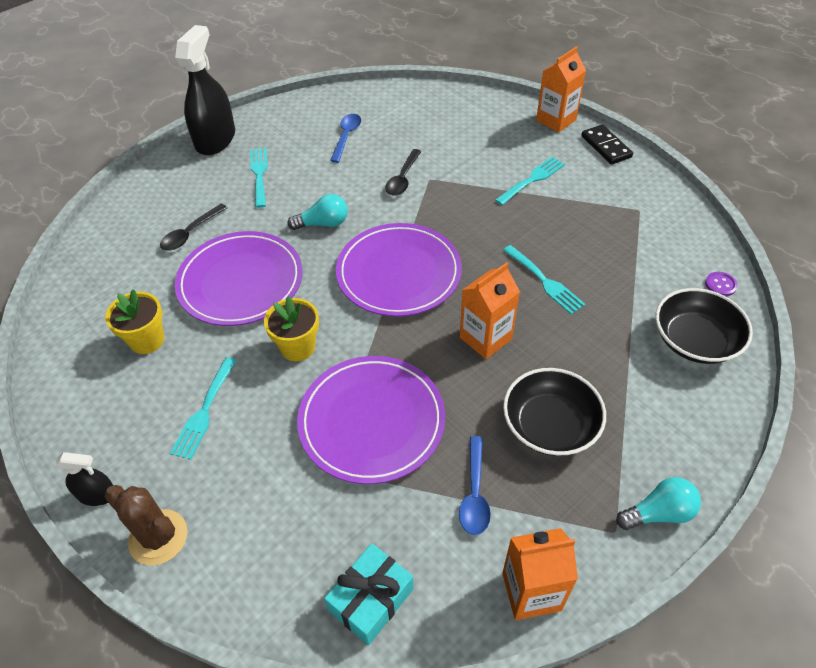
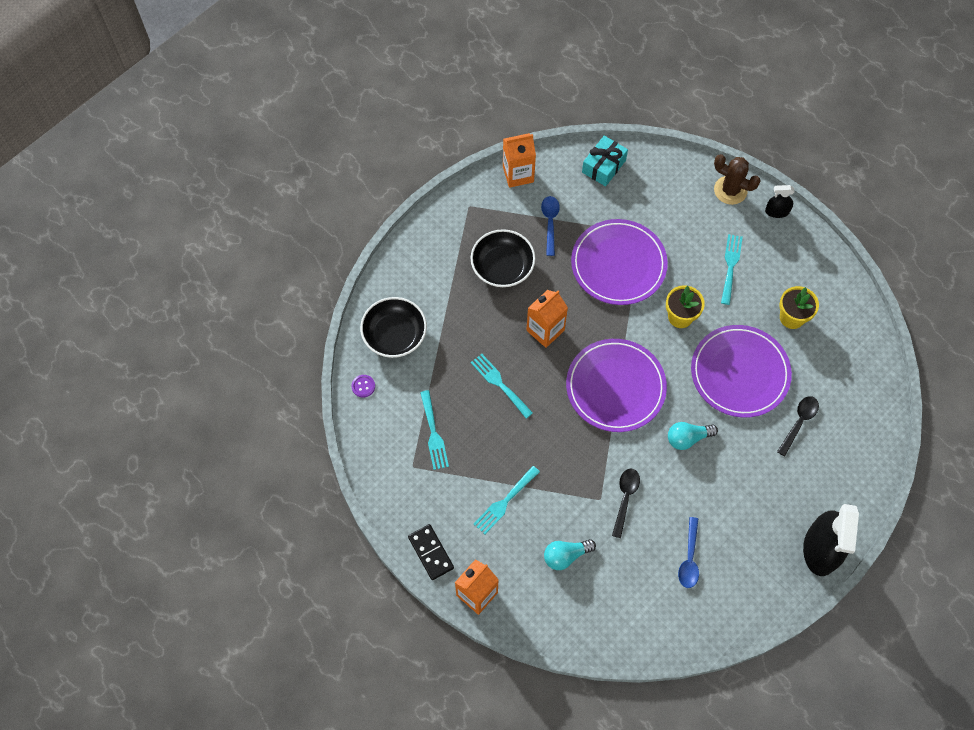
camera: 175 degrees right, 15 degrees up
turquoise fork [250,148,268,208] -> turquoise fork moved to [420,390,449,470]
turquoise light bulb [616,477,701,530] -> turquoise light bulb moved to [544,539,596,570]

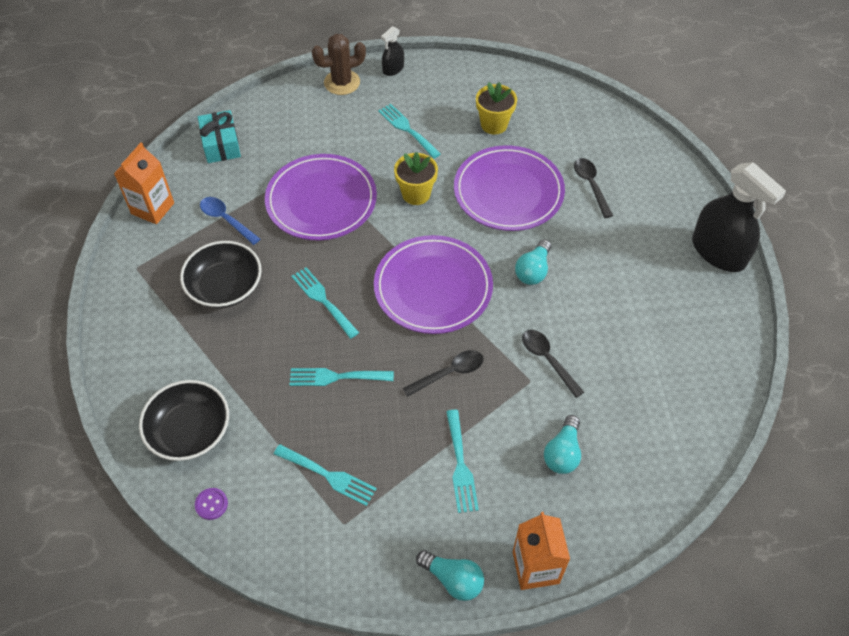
camera: 50 degrees left, 10 degrees down
black domino [408,524,454,580] -> turquoise light bulb [416,550,484,601]
orange carton [526,290,568,348] -> turquoise fork [291,267,359,339]
blue spoon [678,517,699,588] -> none
none -> black spoon [403,350,484,397]

